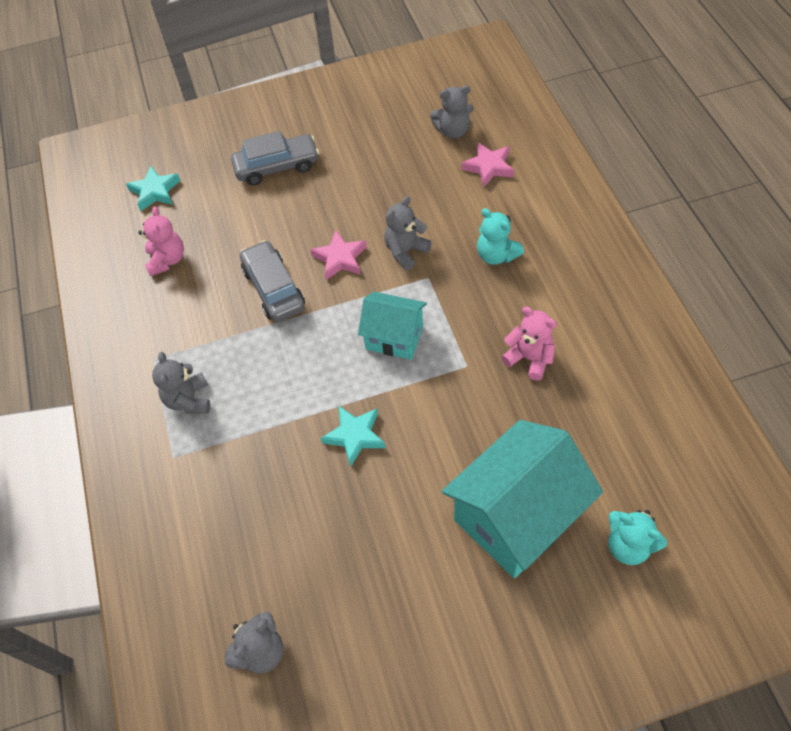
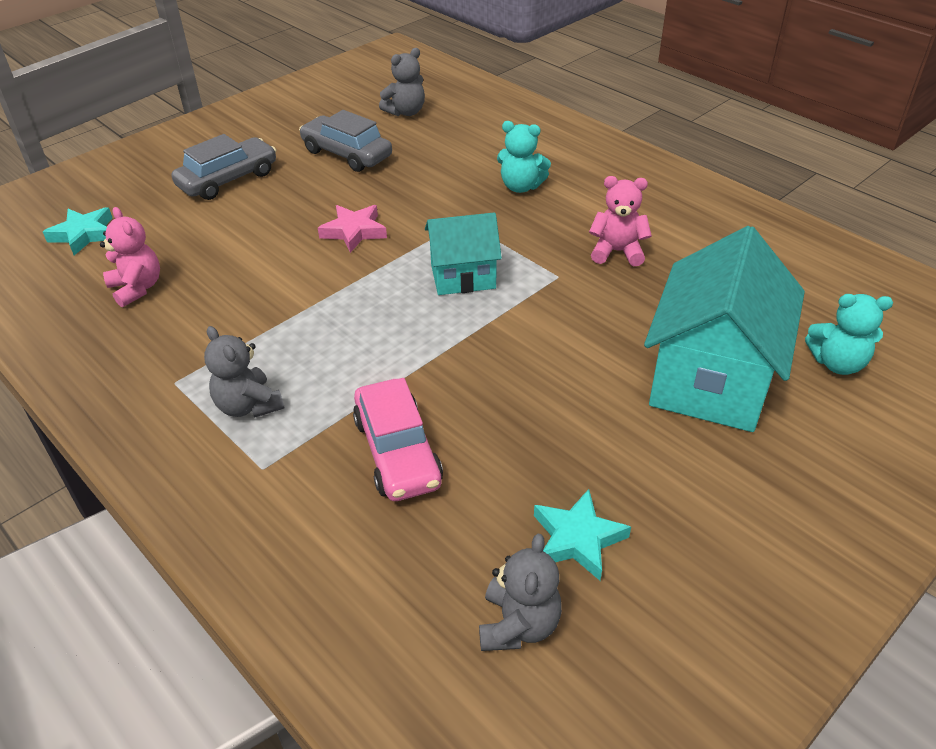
camera: 30 degrees left, 15 degrees down
grey car [240,240,305,322] -> grey car moved to [299,110,392,172]
turquoise star [321,406,386,467] -> turquoise star moved to [534,489,631,581]
grey teddy bear [384,196,432,270] -> none
pink star [461,142,514,187] -> none
none -> pink car [353,378,443,501]

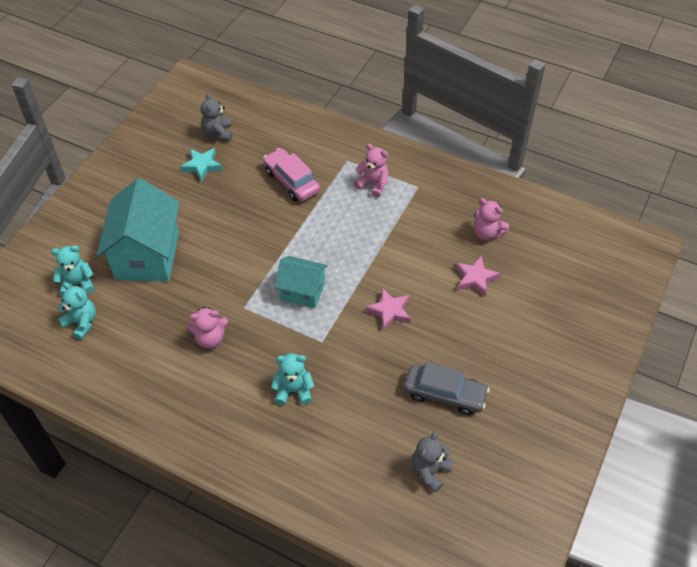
camera: 160 degrees right, 10 degrees up
turquoise star [43,207,112,255] -> none
grey car [172,134,276,200] -> none
grey teddy bear [204,326,284,418] -> pink teddy bear [354,144,389,198]
turquoise house [425,212,502,295] -> turquoise house turned 45 degrees clockwise [275,256,328,308]
none -> turquoise teddy bear [58,282,96,340]
none -> pink star [455,256,500,296]

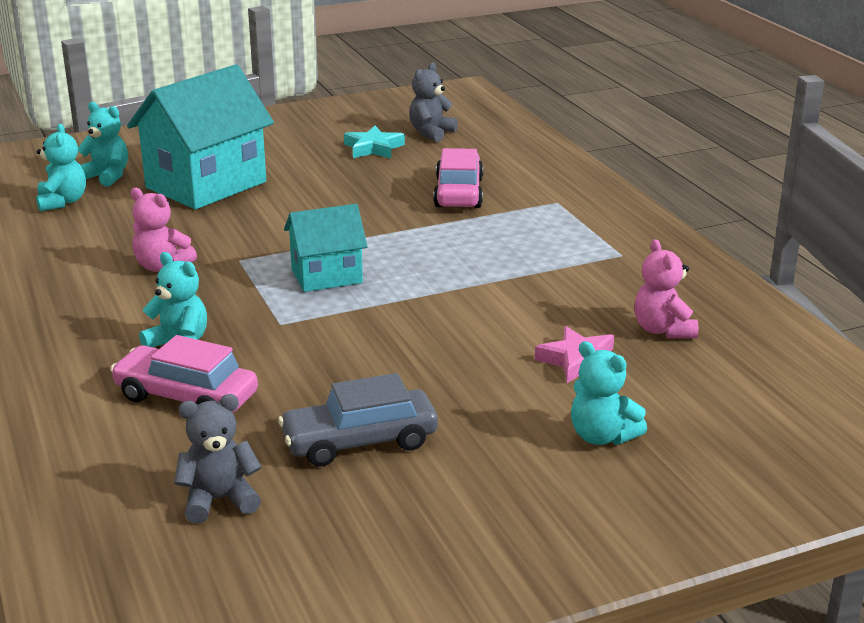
camera: 40 degrees right, 25 degrees down
turquoise house [275,256,328,308] -> turquoise house turned 75 degrees counterclockwise [284,204,367,292]
pink teddy bear [354,144,389,198] -> none
pink star [366,288,411,331] -> none
grey car [404,362,490,415] -> grey car turned 105 degrees clockwise [278,373,438,466]
none -> pink car [110,335,258,412]
none -> turquoise teddy bear [571,341,647,445]

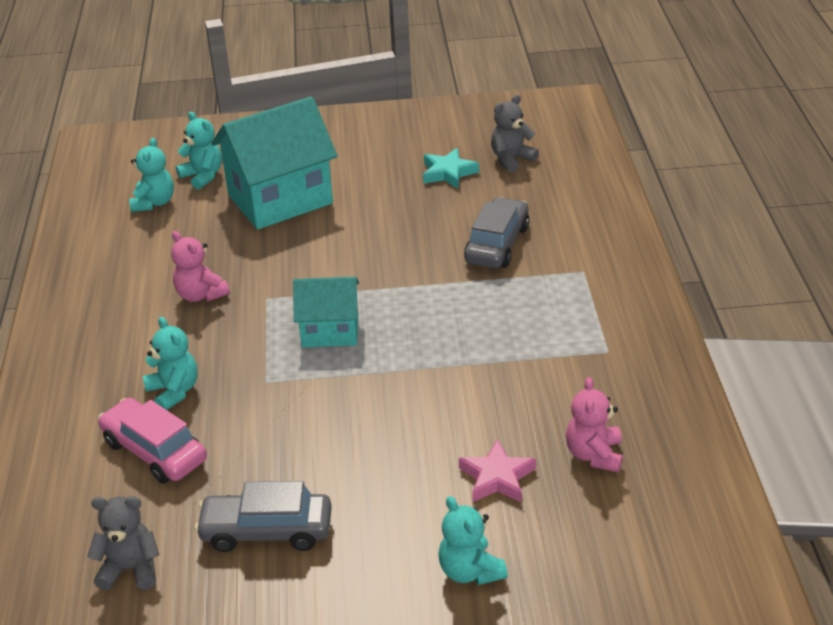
camera: 20 degrees right, 10 degrees up
pink car [433,148,483,208] -> grey car [464,197,530,268]

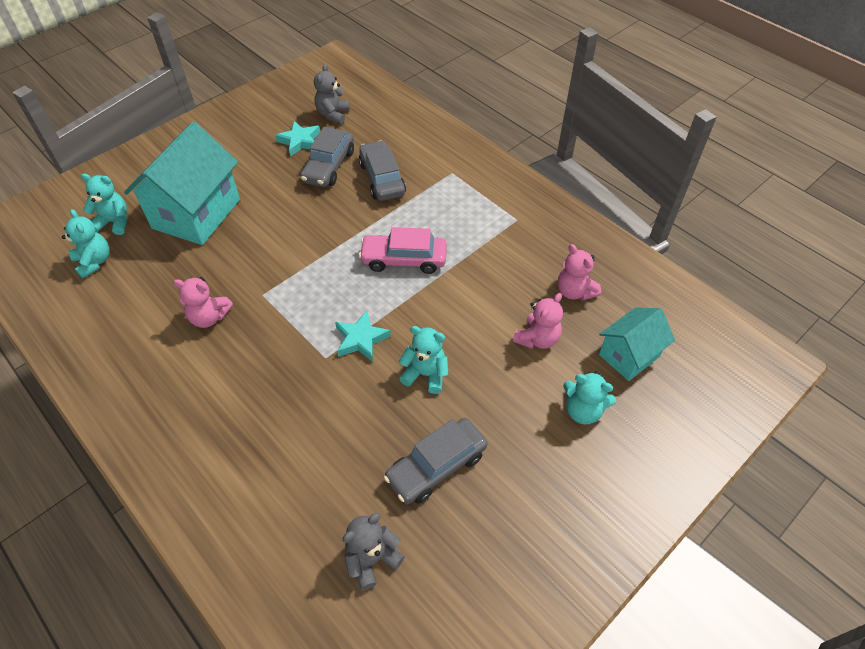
camera: 40 degrees left, 15 degrees up
pink car [98,398,207,483] -> pink car moved to [359,227,447,274]
turquoise teddy bear [142,317,198,410] -> turquoise teddy bear moved to [399,326,449,394]
turquoise house [293,277,359,347] -> turquoise house moved to [599,308,675,381]
pink star [459,439,536,503] -> pink teddy bear [513,293,563,349]
none -> grey car [301,127,354,187]
none -> turquoise star [335,311,391,362]

